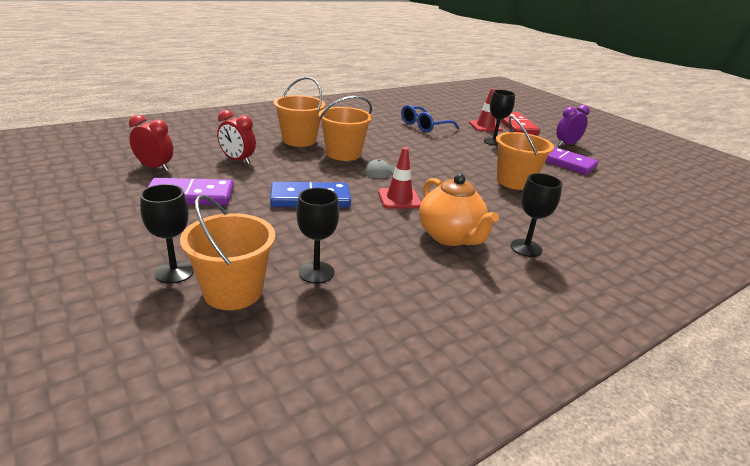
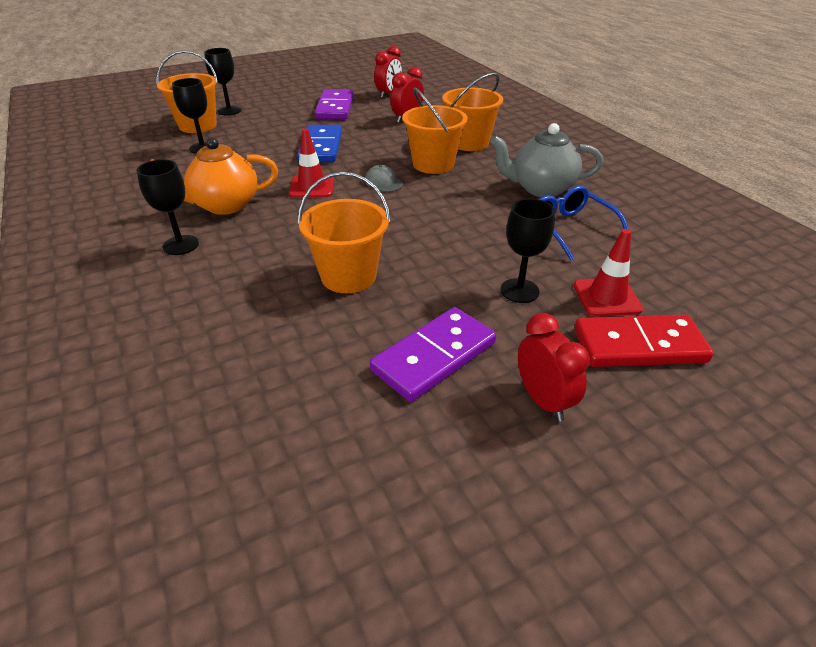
camera: 100 degrees right, 10 degrees up
purple clock [556,105,590,146] -> red clock [518,313,590,421]
none -> grey teapot [490,123,603,197]

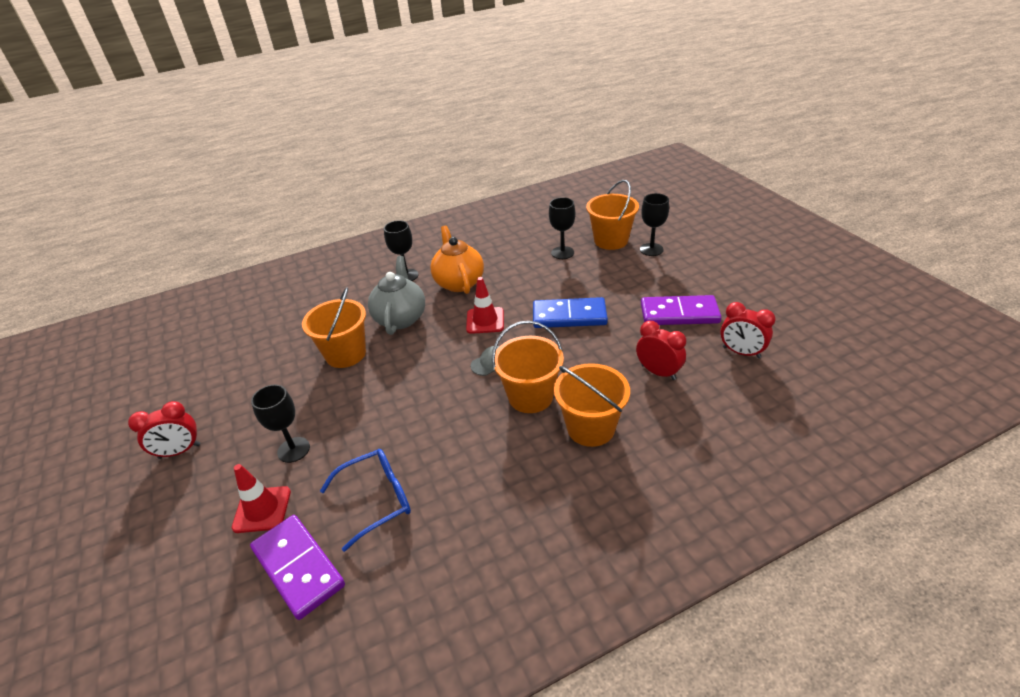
camera: 95 degrees right, 0 degrees up
purple domino [370,307,496,402] -> purple domino moved to [250,515,345,620]
grey teapot [490,123,603,197] -> grey teapot moved to [368,256,425,335]
red domino [574,315,714,367] -> none

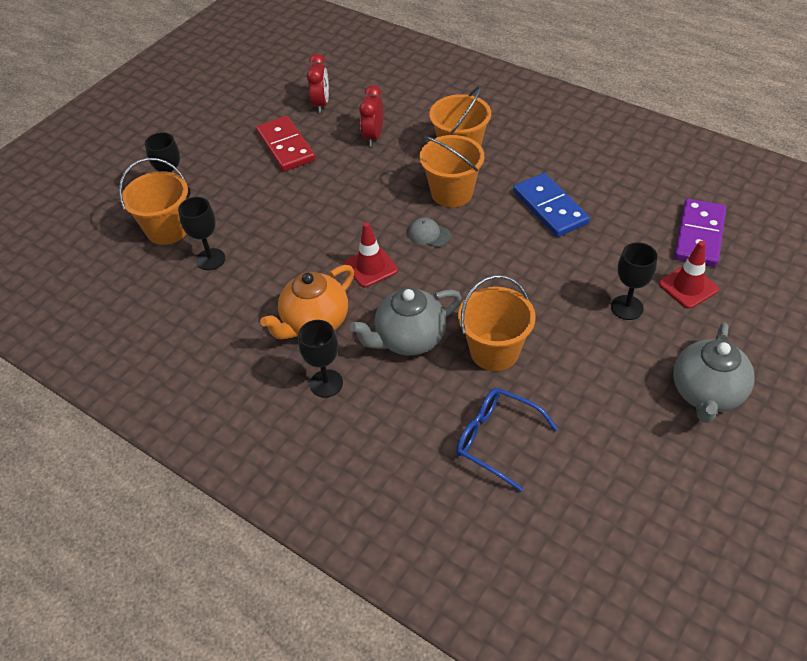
camera: 120 degrees left, 10 degrees up
red clock [128,401,200,459] -> grey teapot [673,322,754,423]
blue glasses [320,449,411,552] -> blue glasses moved to [456,388,558,492]
blue domino [533,297,608,328] -> blue domino moved to [513,173,590,237]
purple domino [641,295,721,325] -> red domino [256,116,315,171]

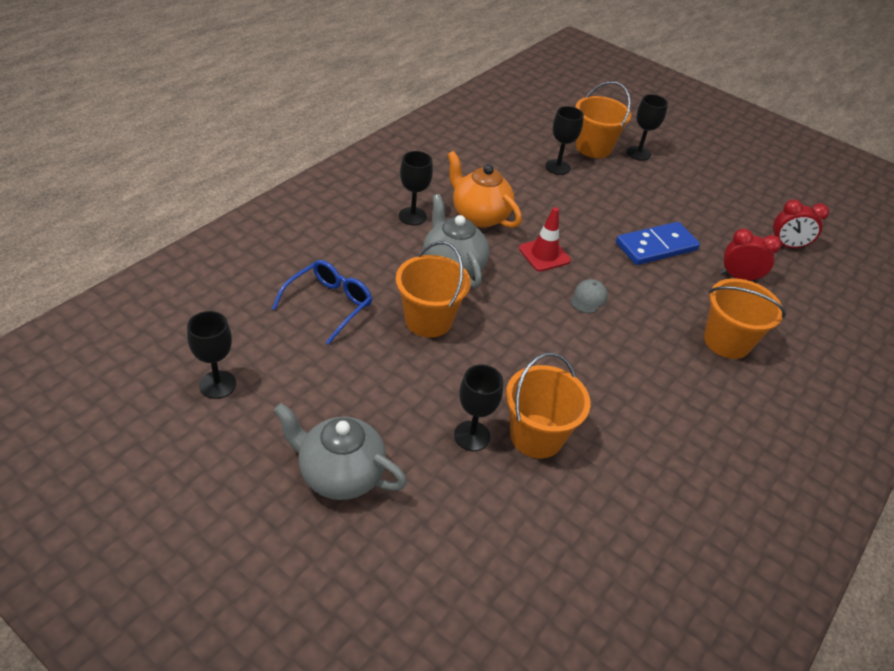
camera: 85 degrees right, 5 degrees down
red domino [256,116,315,171] -> none
orange bucket [419,135,484,207] -> orange bucket moved to [506,352,590,458]
blue domino [513,173,590,237] -> blue domino moved to [616,222,700,265]
red traffic cone [659,241,719,309] -> none
purple domino [674,199,726,267] -> none
none -> black goblet [187,311,236,399]

